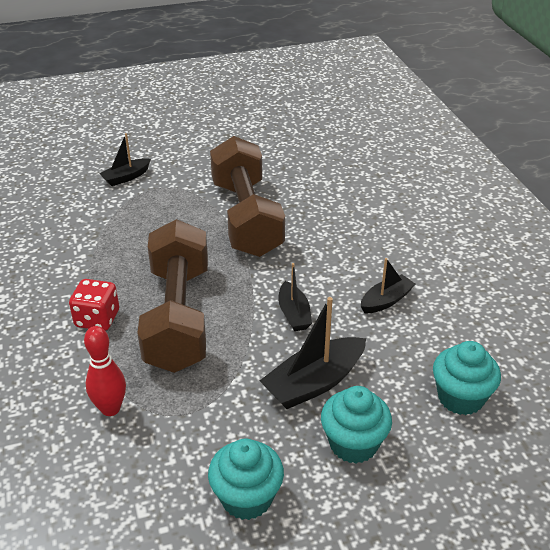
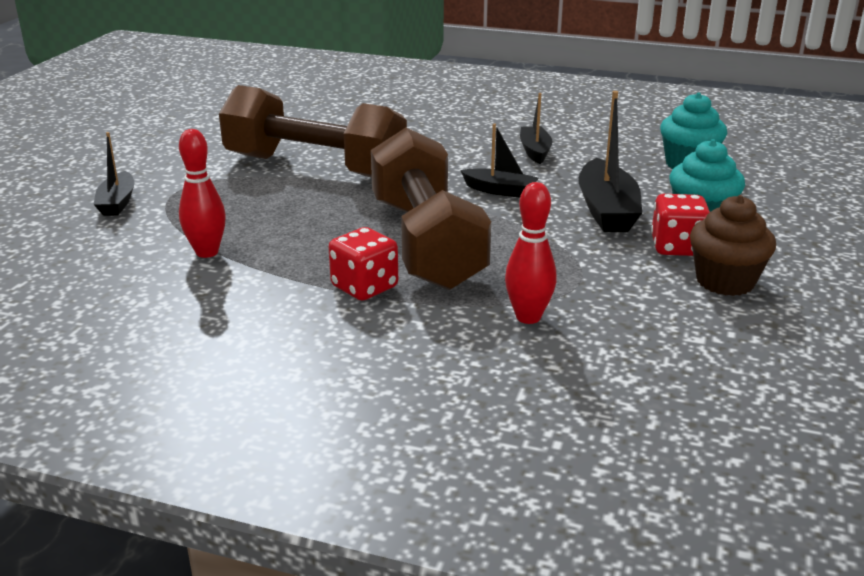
camera: 55 degrees left, 10 degrees down
brown dumbbell [137,219,208,373] -> brown dumbbell turned 45 degrees clockwise [371,127,491,290]
turquoise cupcake [208,439,284,520] -> brown cupcake [690,195,776,296]
none -> red bowling pin [179,129,226,258]
none -> red dice [651,194,710,256]

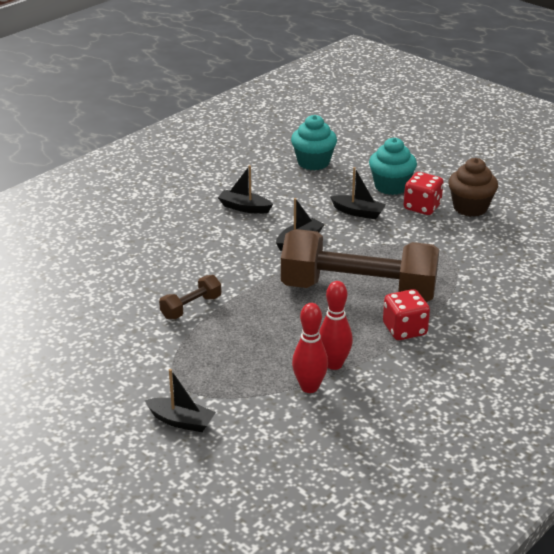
camera: 65 degrees left, 5 degrees up
brown dumbbell [219,85,407,177] -> brown dumbbell [159,275,222,319], size x0.41
red bowling pin [505,182,556,324] -> red bowling pin moved to [319,281,353,370]
black boat [578,91,642,232] -> black boat [330,167,386,219], size x0.61

